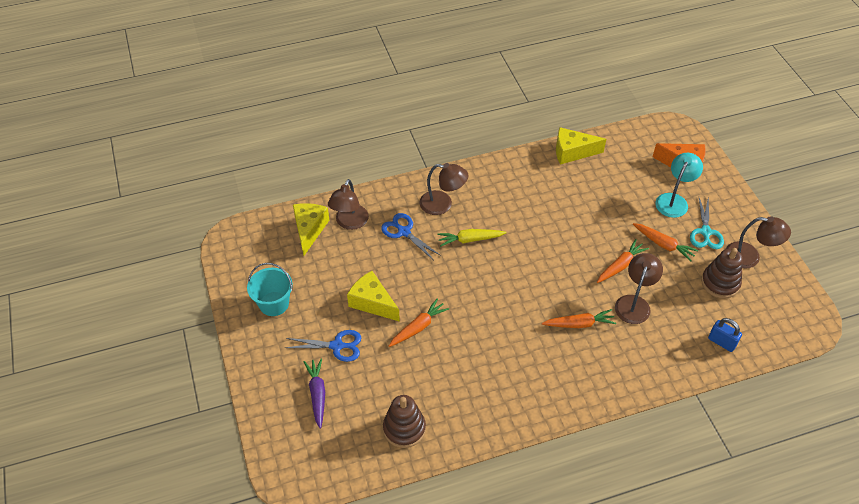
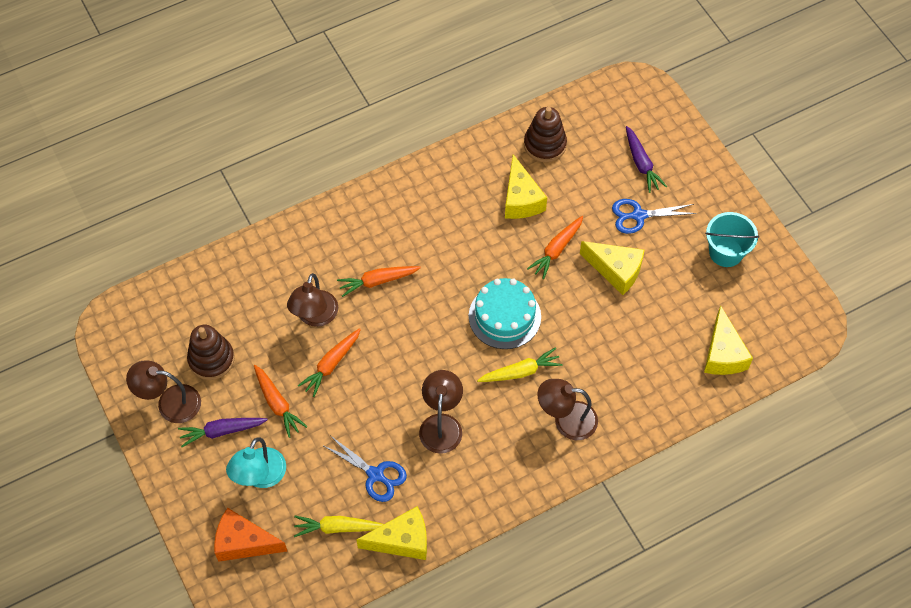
camera: 170 degrees right, 10 degrees up
brown lamp [328,179,369,230] -> brown lamp moved to [419,370,463,454]
blue scissors [381,213,441,259] -> blue scissors moved to [322,436,407,502]
orange carrot [633,223,698,262] -> orange carrot turned 150 degrees counterclockwise [254,365,307,438]
turquoise scissors [690,196,724,249] -> purple carrot [178,418,268,447]
blue padlock [708,318,742,352] -> none
none -> yellow carrot [294,516,384,537]
none -> turquoise cake [469,278,541,349]
none -> yellow cheese [505,154,547,219]

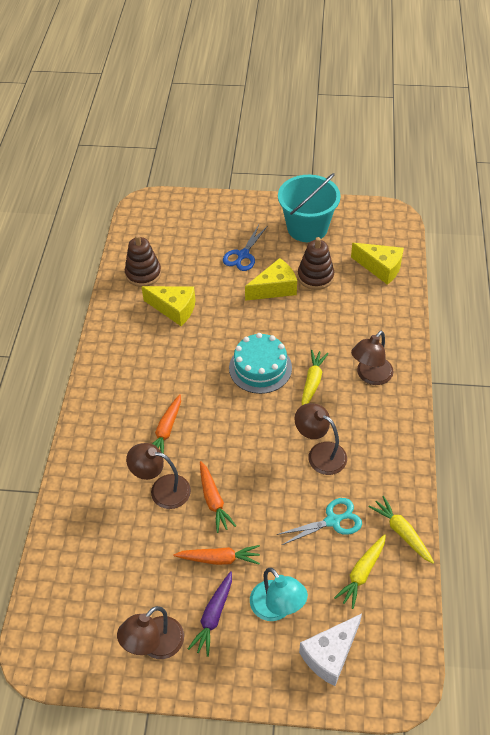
camera: 55 degrees left, 10 degrees down
brown stacking toy [187,325,235,380] -> brown stacking toy moved to [298,237,334,290]
orange cheese [214,508,287,562] -> white cheese [299,614,362,686]
brown lamp [287,273,338,327] -> brown lamp turned 150 degrees clockwise [126,443,191,509]
blue scissors [322,436,407,502] -> turquoise scissors [277,498,362,545]
yellow cheese [356,506,427,560] -> yellow carrot [369,496,434,564]
orange carrot [527,216,583,279] -> none
purple carrot [626,126,667,193] -> none
turquoise bucket [705,212,759,267] -> turquoise bucket [278,173,341,242], size x1.53

